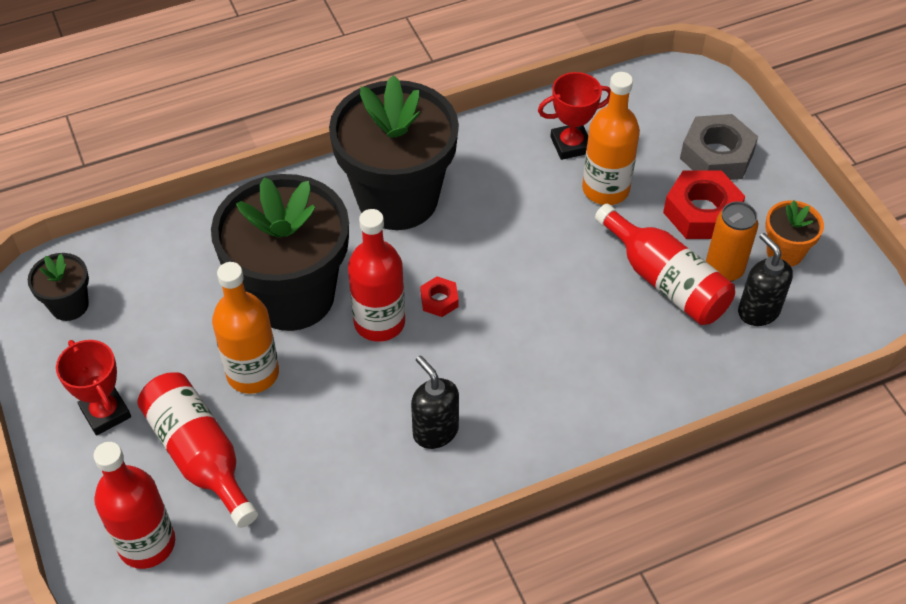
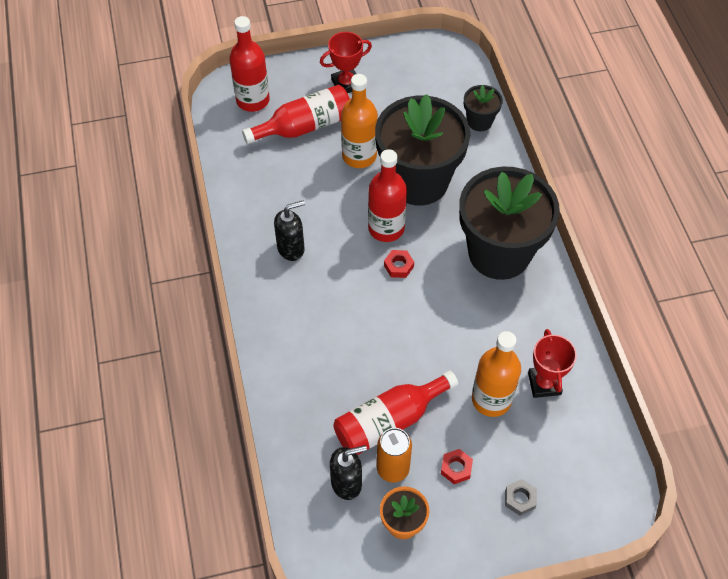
camera: 100 degrees right, 5 degrees up
black flower pot [28,253,89,321] -> black flower pot moved to [464,85,503,131]
red nut [663,170,745,239] -> red nut [441,449,473,484], size x0.50
grey nut [680,114,758,180] -> grey nut [505,479,537,516], size x0.50

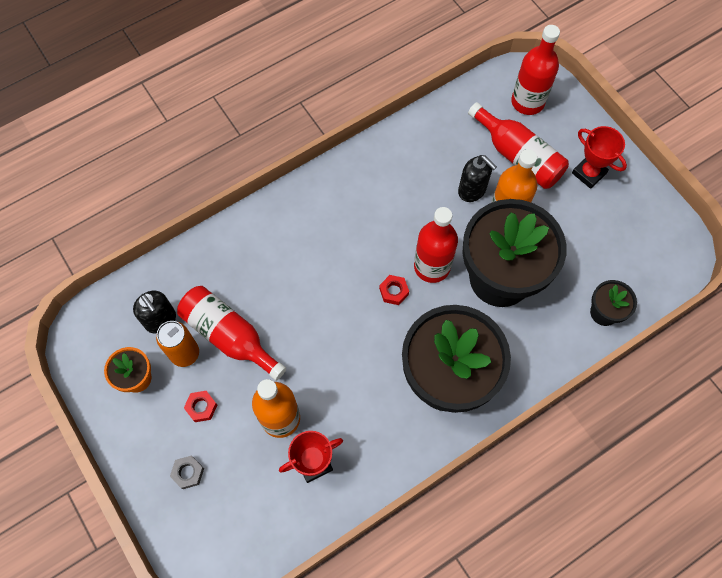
camera: 70 degrees right, 10 degrees up
black soap dispenser [274,200,305,261] -> black soap dispenser moved to [458,155,497,202]

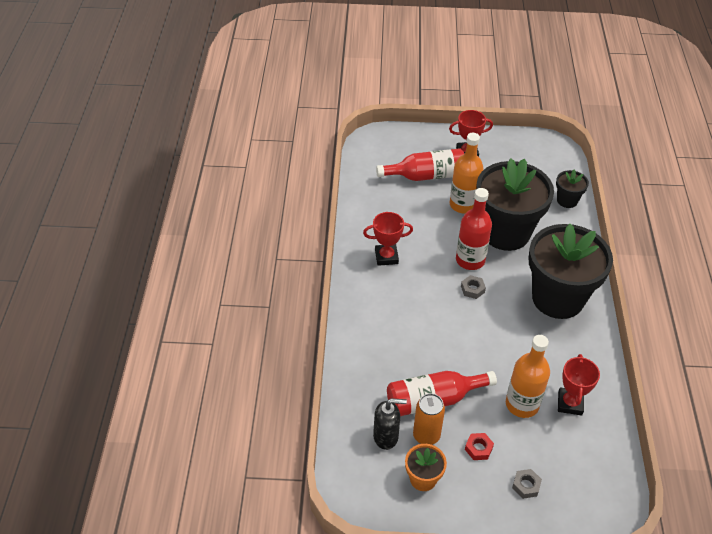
camera: 55 degrees left, 20 degrees down
red nut [379,275,409,305] -> grey nut [461,275,486,299]
black soap dispenser [458,155,497,202] -> none
red bottle [511,25,560,115] -> none
none -> red trophy [363,212,413,266]

